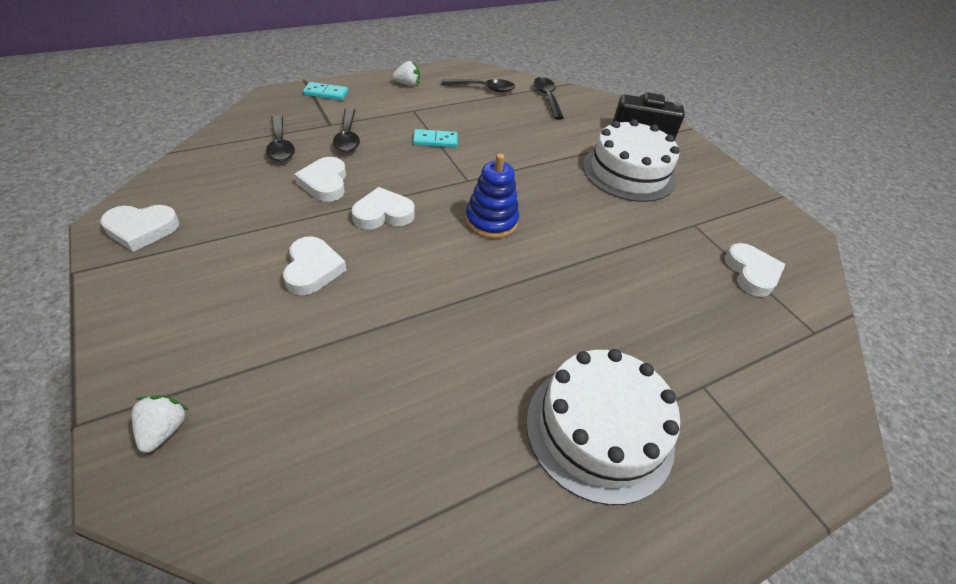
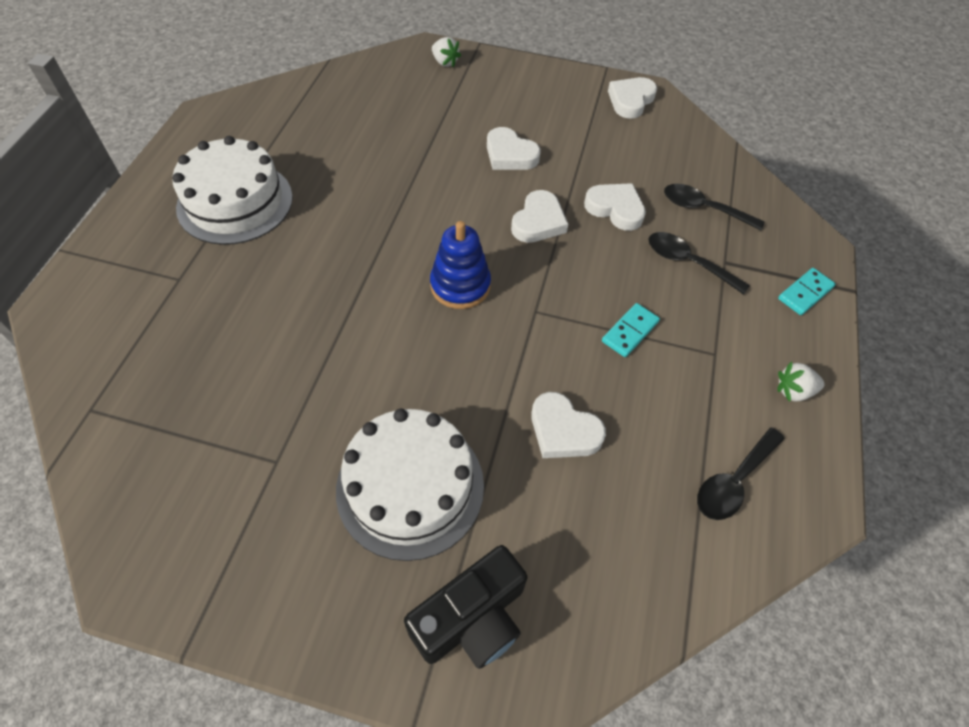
camera: 135 degrees right, 10 degrees up
white strawberry [392,61,420,86] -> white strawberry turned 45 degrees clockwise [777,361,824,402]
black spoon [534,77,564,120] -> none
white heart [725,243,785,297] -> white heart moved to [531,392,606,458]

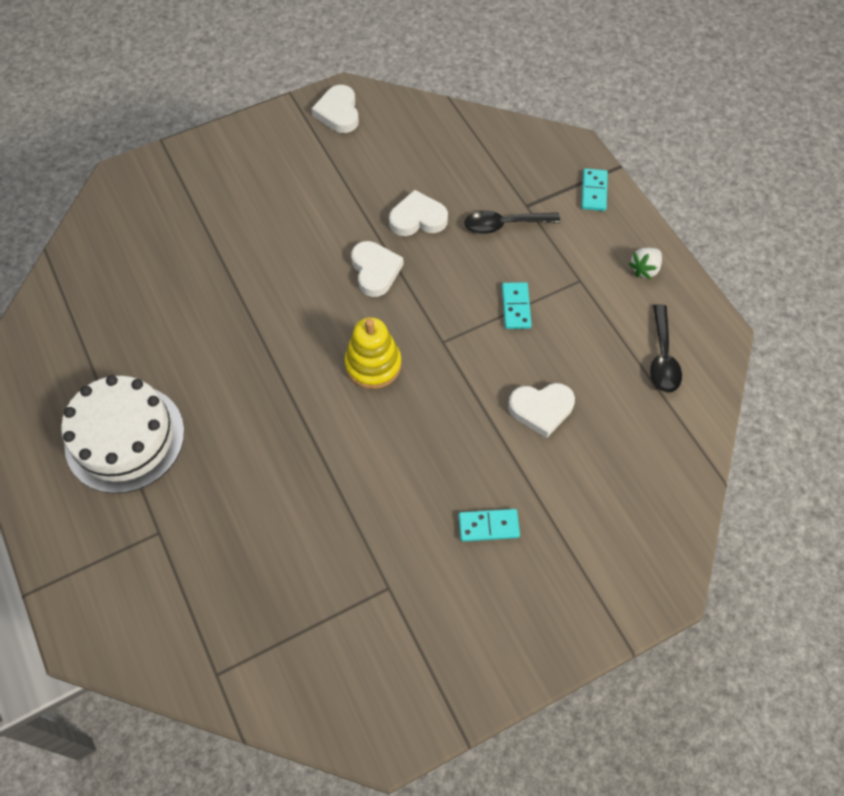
camera: 40 degrees left, 5 degrees up
white cake [336,409,484,561] -> turquoise domino [458,509,520,542]
black camera [404,545,527,669] -> none
blue stacking toy [430,221,491,309] -> yellow stacking toy [345,317,401,389]
white strawberry [432,37,461,67] -> none
white heart [487,127,541,170] -> none
black spoon [664,184,764,231] -> none

